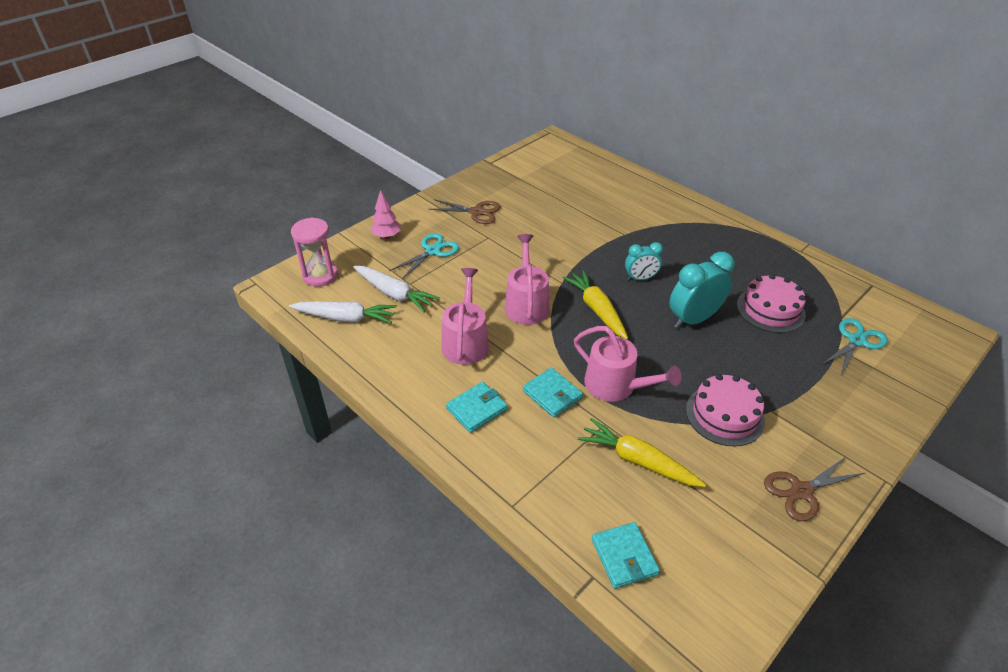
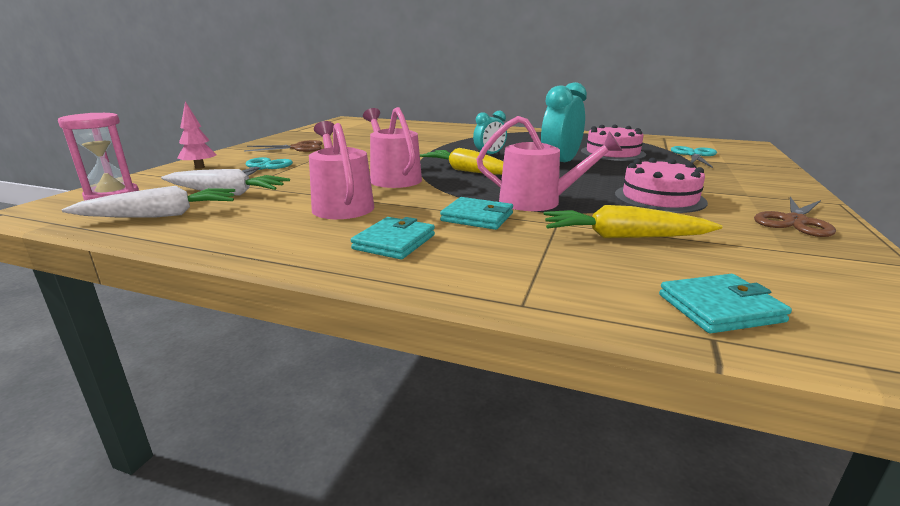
camera: 25 degrees left, 20 degrees down
turquoise wallet [592,522,660,589] -> turquoise wallet turned 60 degrees counterclockwise [659,274,792,333]

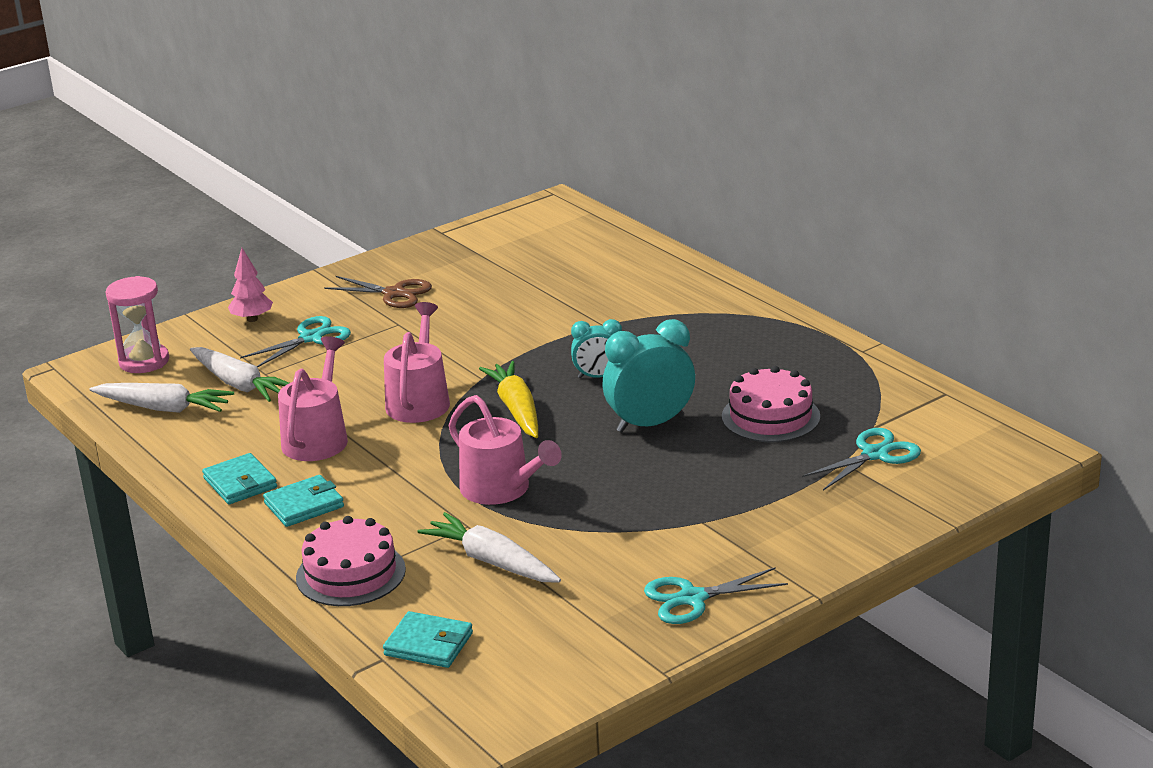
camera: 35 degrees right, 5 degrees up
turquoise wallet [440,197,513,230] -> turquoise wallet moved to [202,453,277,504]
yellow carrot [544,205,722,238] -> white carrot [417,512,561,582]
pink cake [615,158,708,213] -> pink cake moved to [296,516,406,606]
brown scissors [754,197,836,237] -> turquoise scissors [644,567,788,624]

